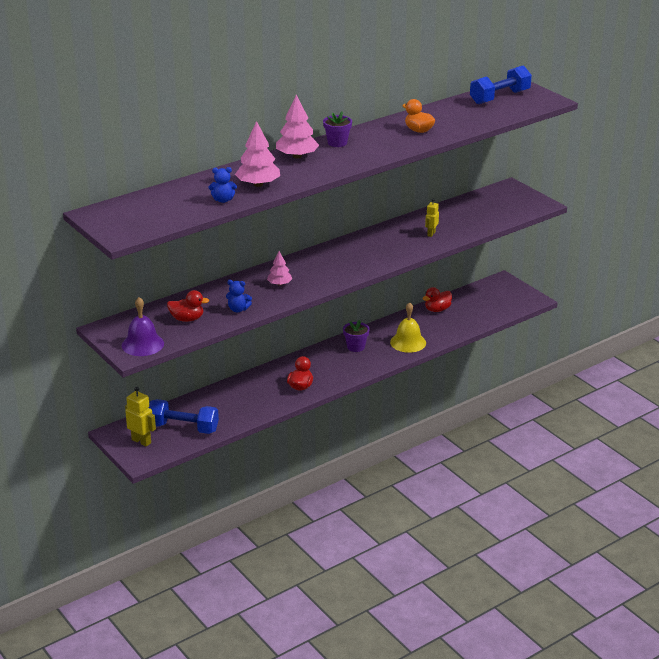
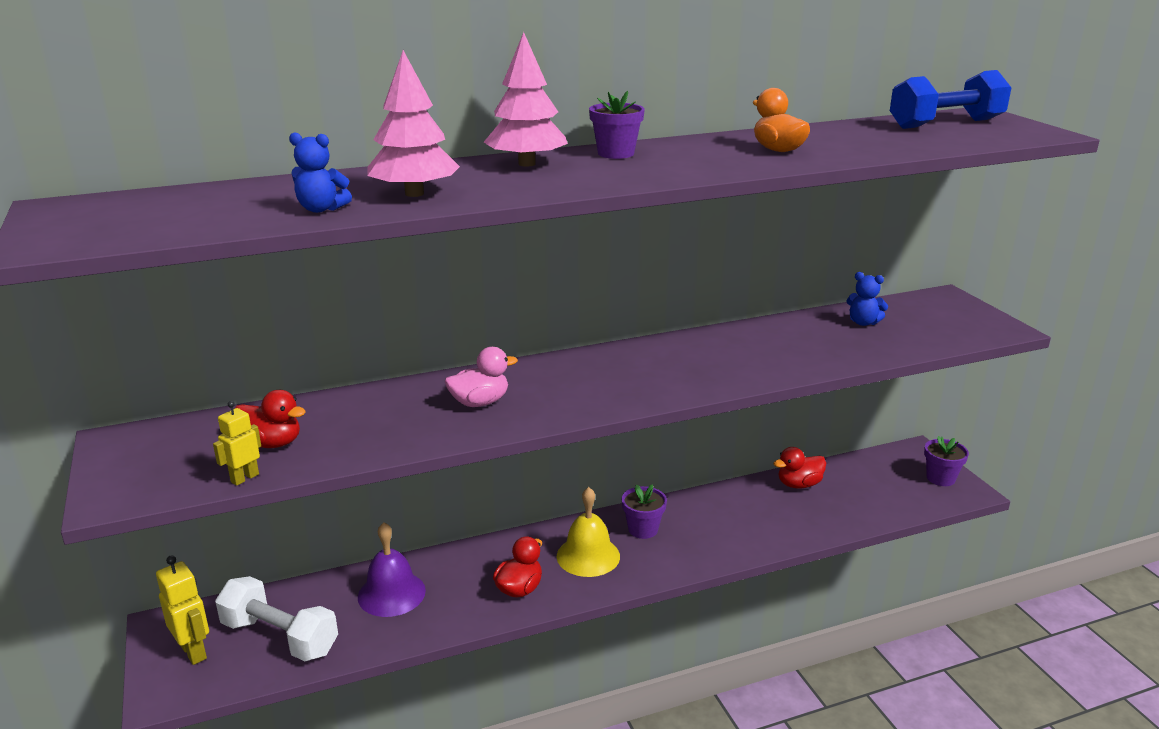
camera: 15 degrees right, 5 degrees down
purple bell [122,297,164,356] -> purple bell moved to [358,522,426,617]
blue dumbbell [149,399,219,434] -> white dumbbell [215,576,338,661]
blue teddy bear [226,280,252,312] -> blue teddy bear moved to [846,272,888,326]
pink tree [267,251,292,286] -> pink duck [445,347,518,407]
yellow bell [390,302,426,353] -> yellow bell moved to [557,487,620,577]
yellow robot [425,199,439,237] -> yellow robot moved to [213,401,261,486]
none -> purple flower pot [924,436,969,486]

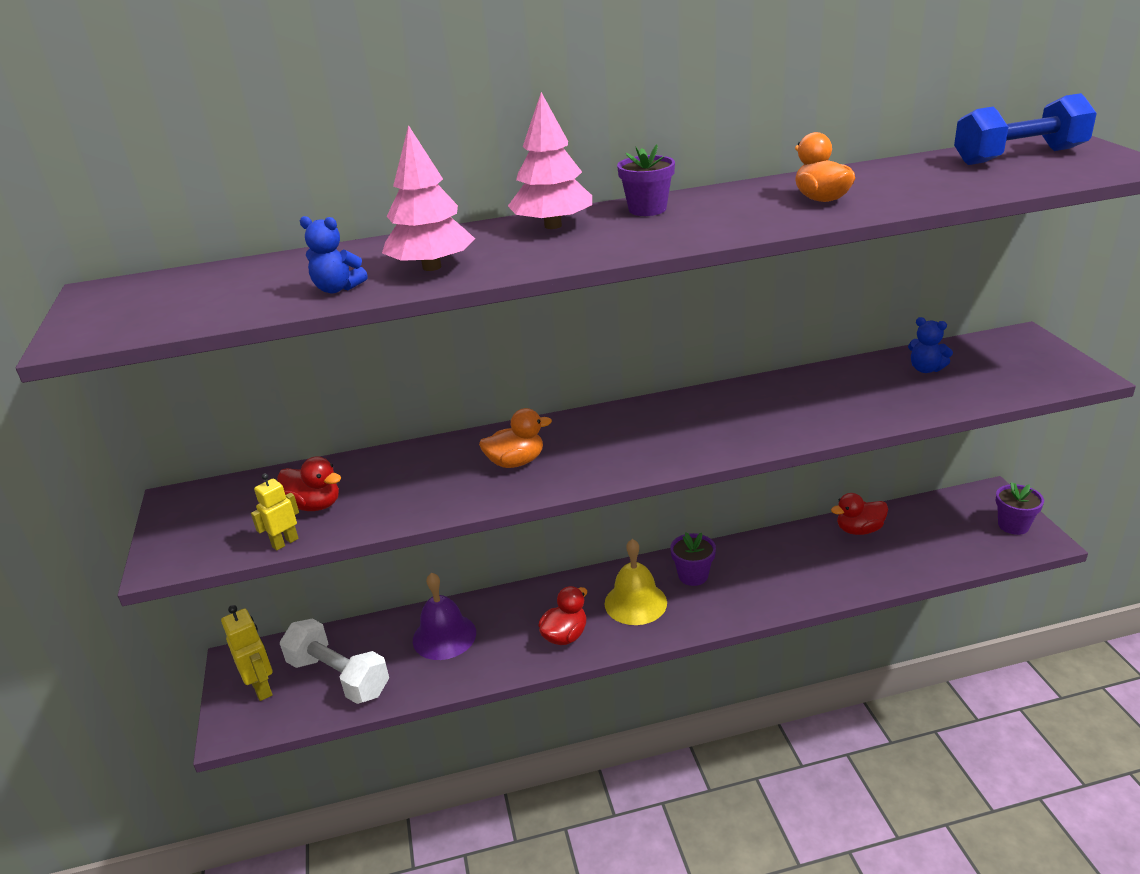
camera: 10 degrees right, 5 degrees up
pink duck [445,347,518,407] -> orange duck [479,408,552,468]

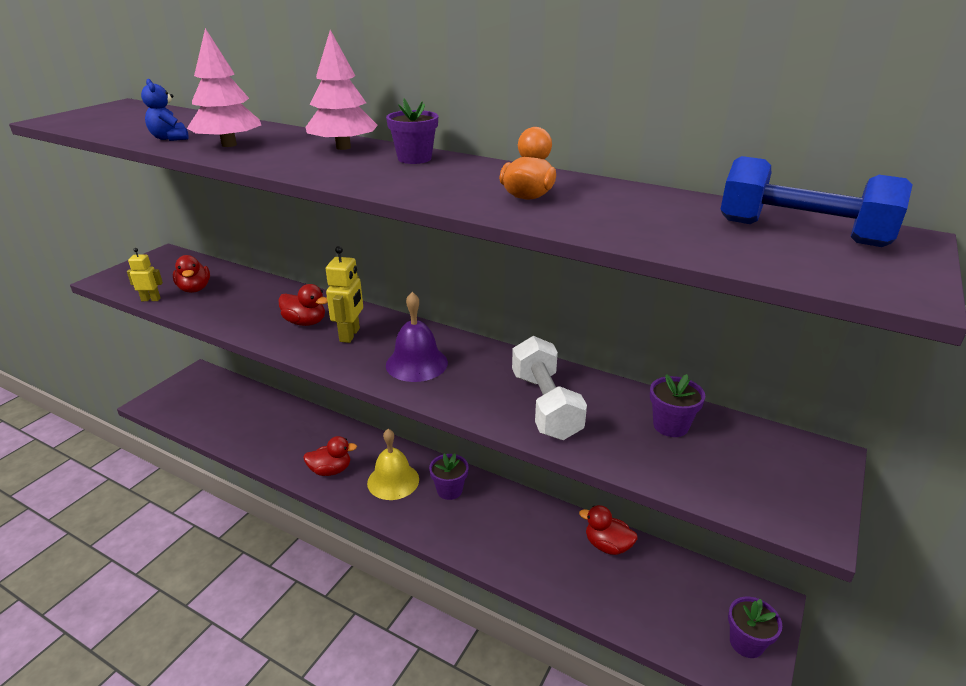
camera: 40 degrees right, 0 degrees up
yellow robot [221,605,272,701] -> yellow robot moved to [326,246,363,343]
white dumbbell [280,619,389,704] -> white dumbbell moved to [512,336,587,440]
purple bell [413,572,476,660] -> purple bell moved to [386,292,448,382]
orange duck [479,408,552,468] -> red duck [278,284,328,326]
blue teddy bear [908,317,953,373] -> purple flower pot [650,374,705,437]

